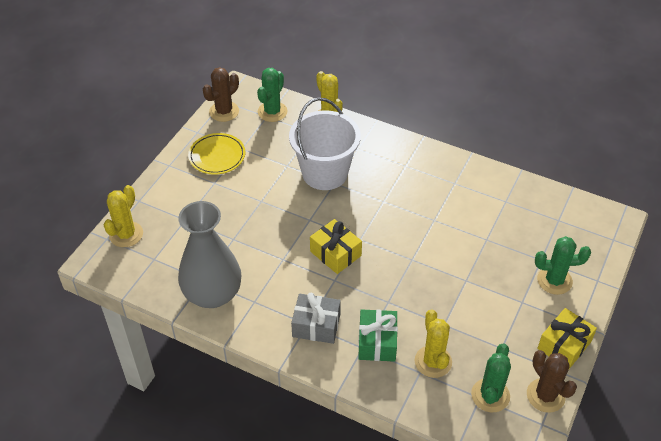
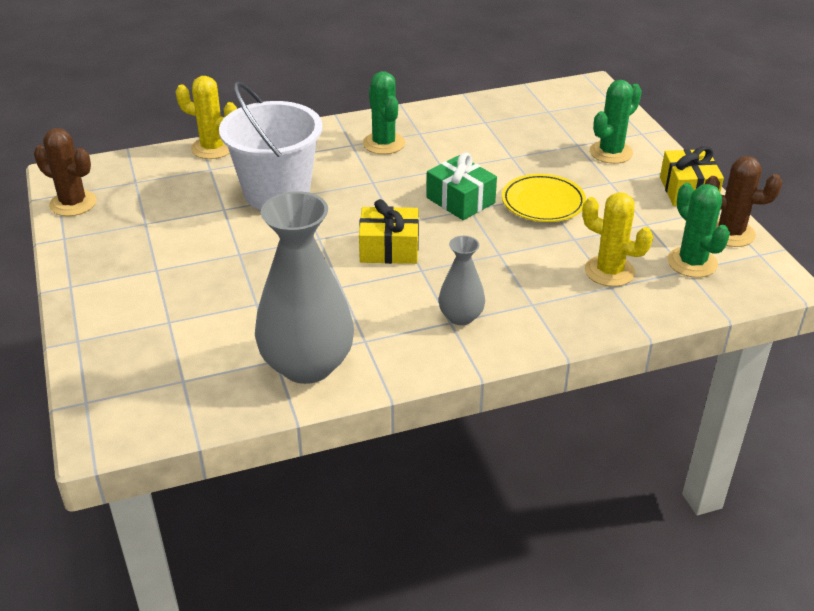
camera: 45 degrees left, 10 degrees down
yellow cactus [104,185,143,247] -> none
yellow plate [188,133,245,175] -> yellow plate moved to [502,174,586,222]
brown cactus [203,67,239,122] -> brown cactus turned 60 degrees counterclockwise [34,128,97,216]
green cactus [257,68,288,122] -> green cactus moved to [363,71,405,154]
grey gift [291,293,341,344] -> grey vase [438,236,485,325]
green gift [358,309,398,362] -> green gift moved to [426,152,497,220]

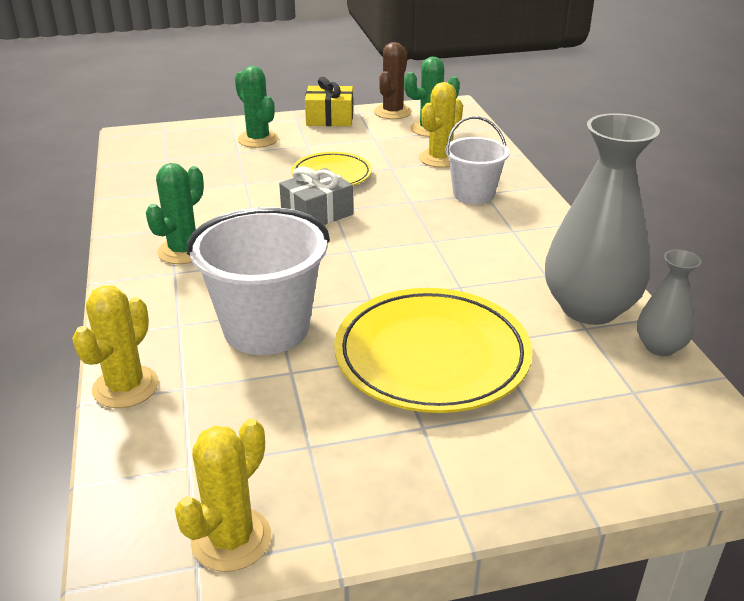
camera: 85 degrees left, 5 degrees down
brown cactus [34,128,97,216] -> yellow cactus [175,419,271,572]
yellow gift [359,199,419,264] -> none
green cactus [363,71,405,154] -> green cactus turned 45 degrees counterclockwise [146,163,204,264]
green gift [426,152,497,220] -> grey gift [279,167,353,225]
grey vase [438,236,485,325] -> grey vase moved to [637,249,701,356]
none -> yellow plate [334,288,533,413]
none -> white bucket [445,116,510,204]

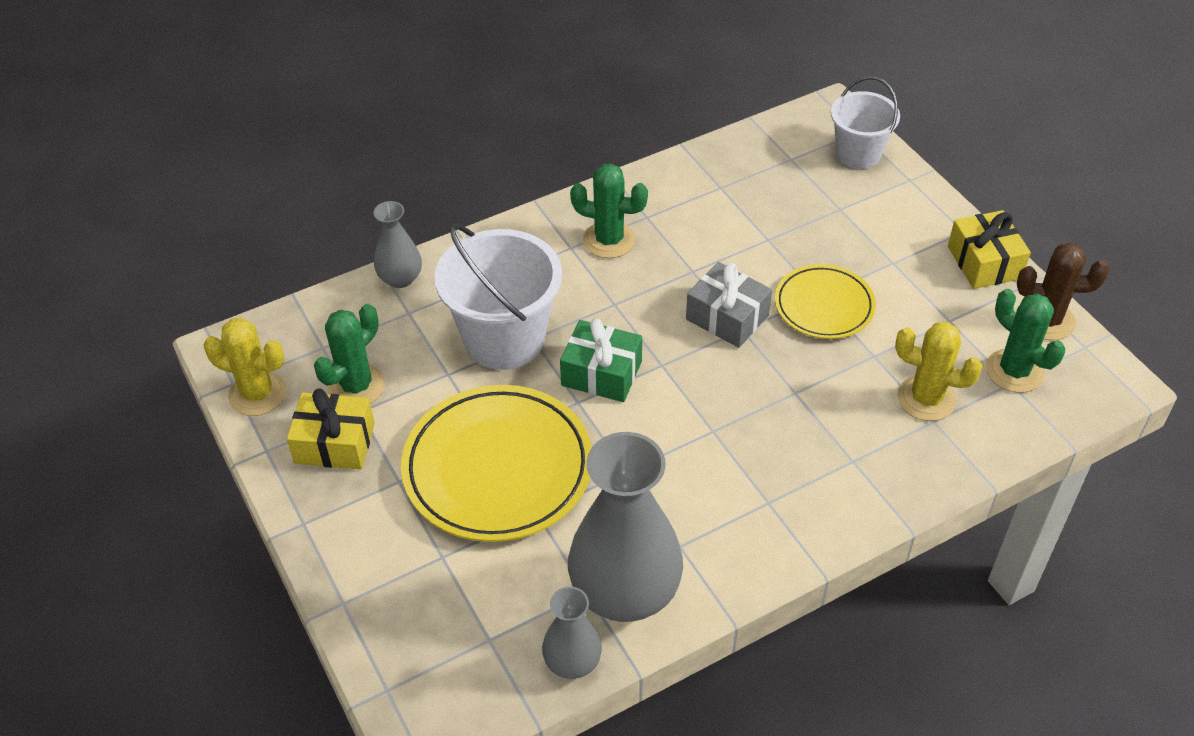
camera: 75 degrees right, 15 degrees up
yellow cactus [72,286,159,408] -> grey vase [374,201,422,288]
green cactus [235,66,279,148] -> green cactus moved to [314,304,385,404]
white bucket [445,116,510,204] -> white bucket moved to [831,76,900,169]
none -> yellow gift [287,389,375,470]
none -> green gift [560,318,642,402]

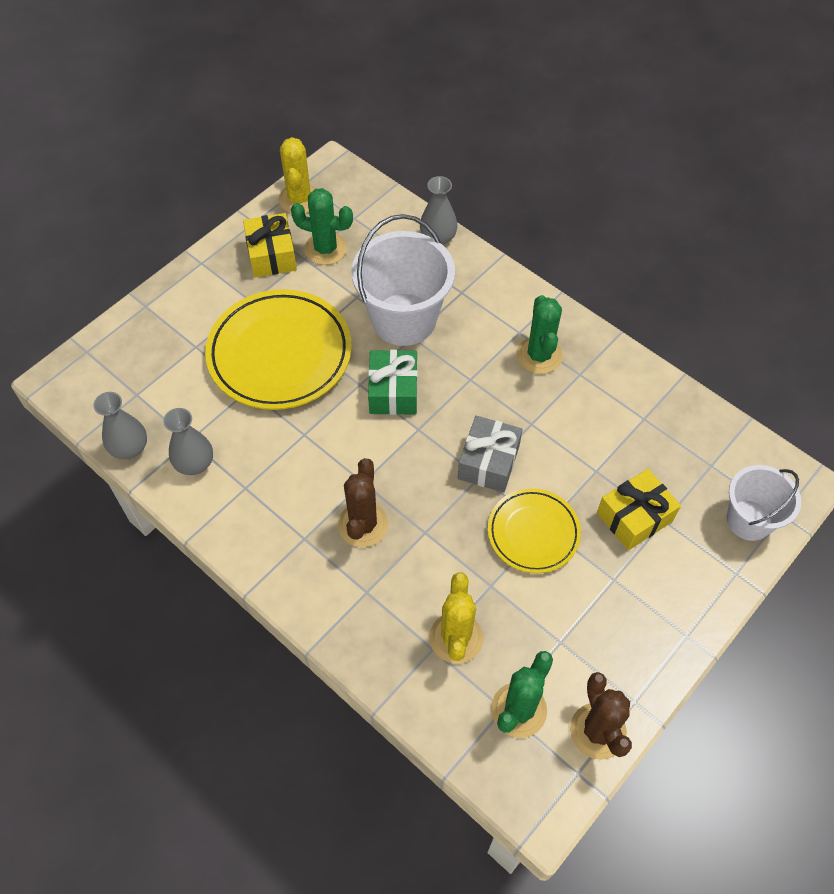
camera: 70 degrees right, 10 degrees up
grey vase [568,432,683,622] -> grey vase [163,408,213,475], size x0.51
yellow gift [948,210,1031,289] -> yellow gift moved to [597,469,681,550]
none -> brown cactus [338,458,388,547]

